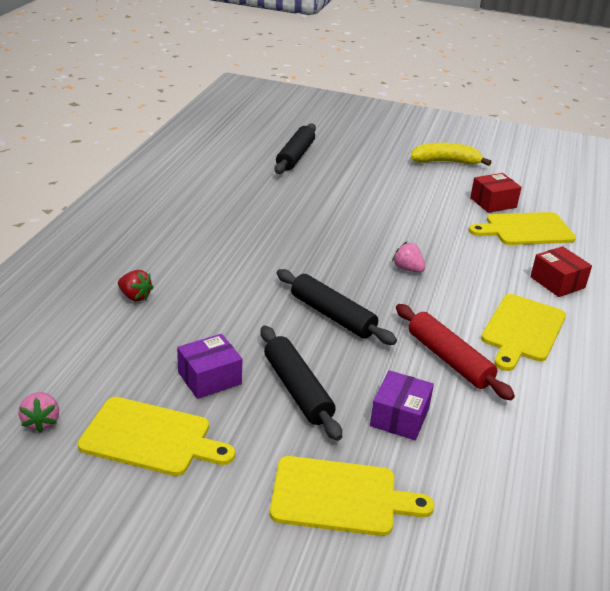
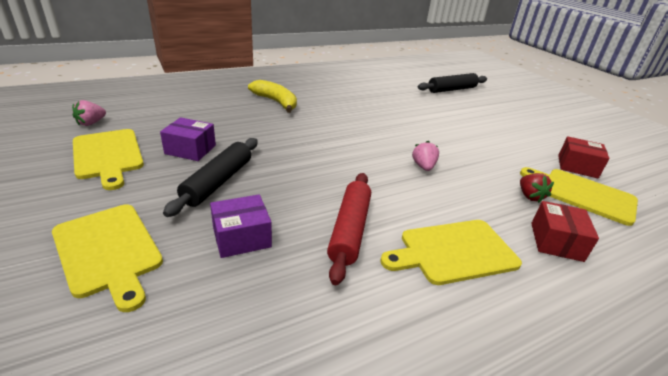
camera: 45 degrees right, 0 degrees up
red strawberry [118,270,154,301] -> red strawberry moved to [520,173,554,203]
black rolling pin [277,269,397,345] -> none
yellow banana [411,143,491,166] -> yellow banana moved to [248,80,297,113]

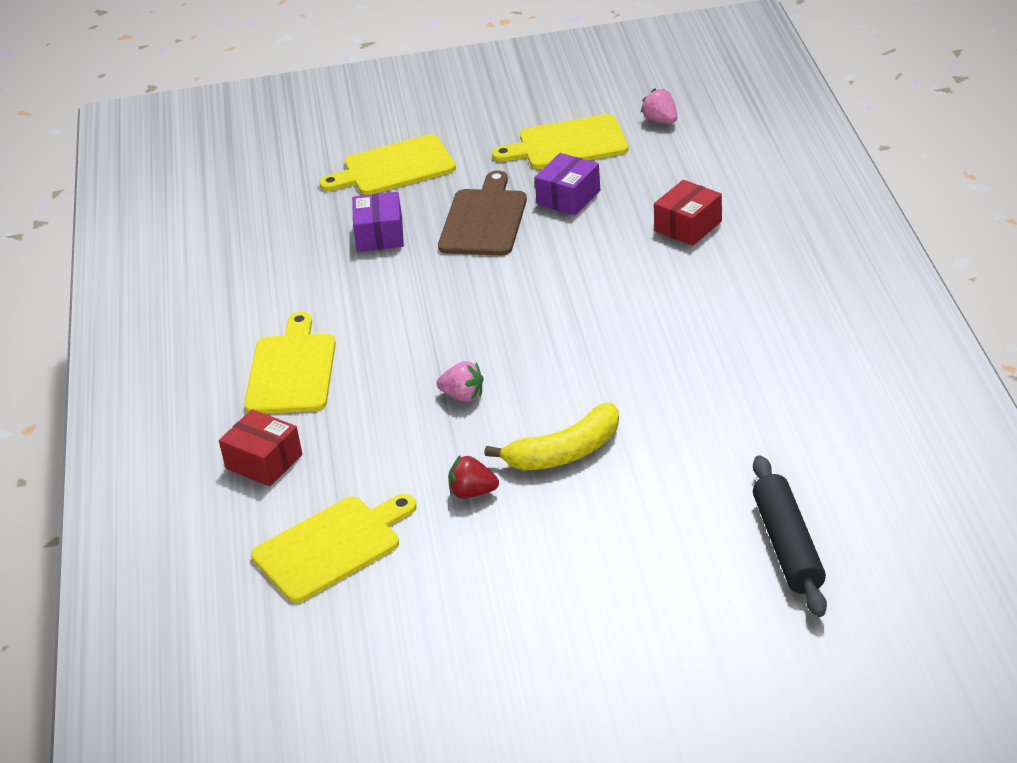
camera: 115 degrees right, 5 degrees up
black rolling pin [163,138,258,217] -> brown cutting board [438,171,527,256]
yellow banana [248,80,297,113] -> yellow banana moved to [484,403,619,471]
red rolling pin [327,173,371,285] -> none
red strawberry [520,173,554,203] -> red strawberry moved to [448,455,499,498]
red box [558,136,610,178] -> red box moved to [654,180,722,246]

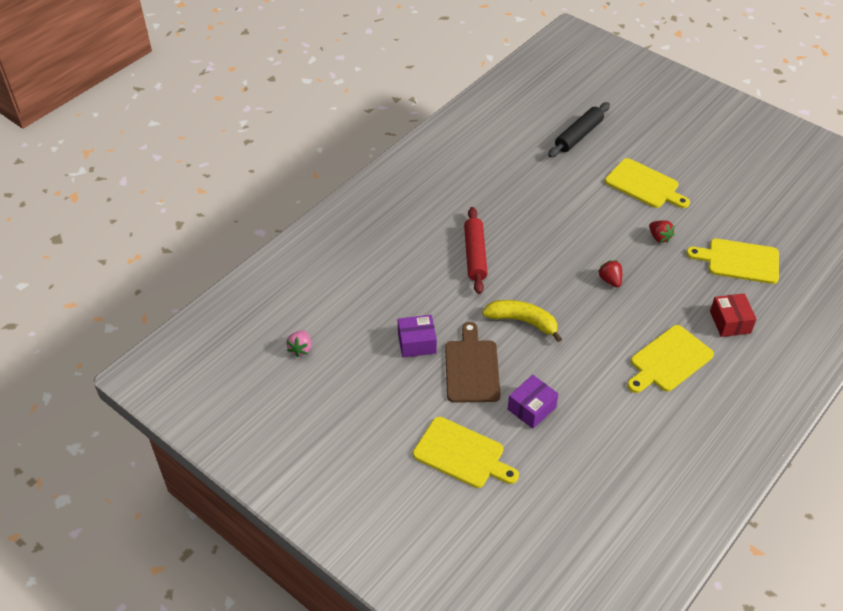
camera: 135 degrees left, 10 degrees up
pink strawberry [437,361,484,402] -> red strawberry [598,260,622,287]
brown cutting board [438,171,527,256] -> brown cutting board turned 120 degrees clockwise [445,322,501,403]
yellow banana [484,403,619,471] -> yellow banana moved to [482,300,562,342]
yellow cutting board [492,114,628,169] -> yellow cutting board moved to [605,158,690,208]
red box [654,180,722,246] -> none
none -> red rolling pin [464,207,488,294]

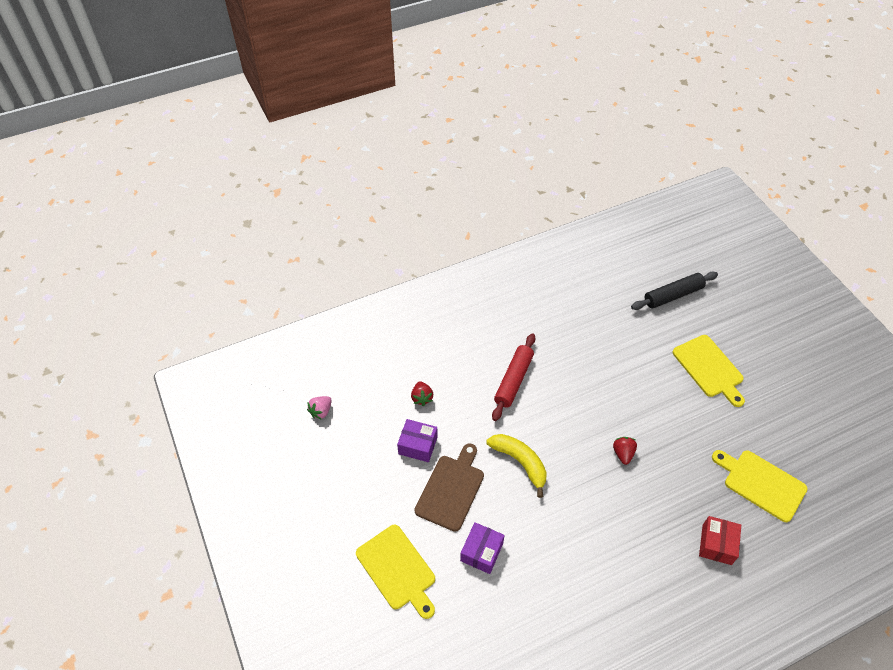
camera: 25 degrees right, 5 degrees up
purple box [508,375,558,429] -> purple box turned 45 degrees counterclockwise [460,522,505,574]
yellow cutting board [627,325,714,393] -> none
red strawberry [649,220,674,243] -> red strawberry moved to [411,381,433,406]

